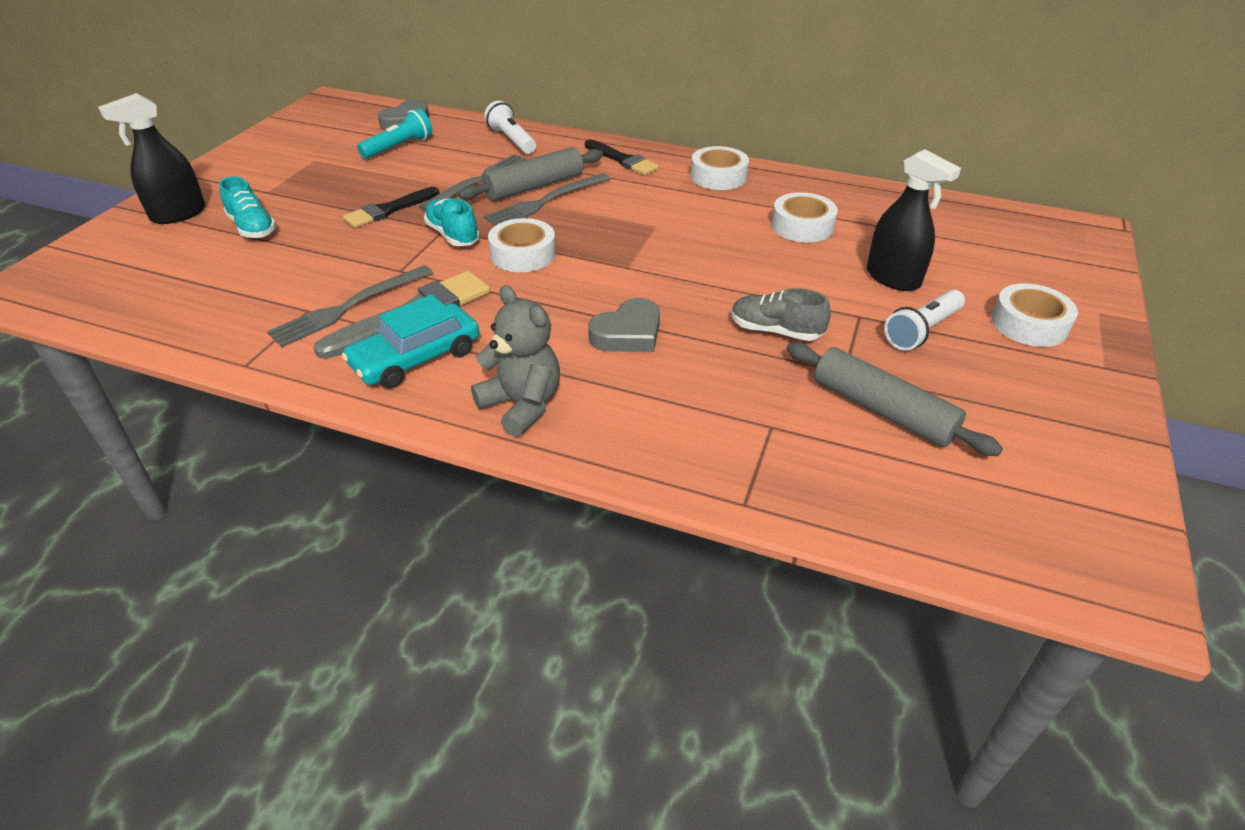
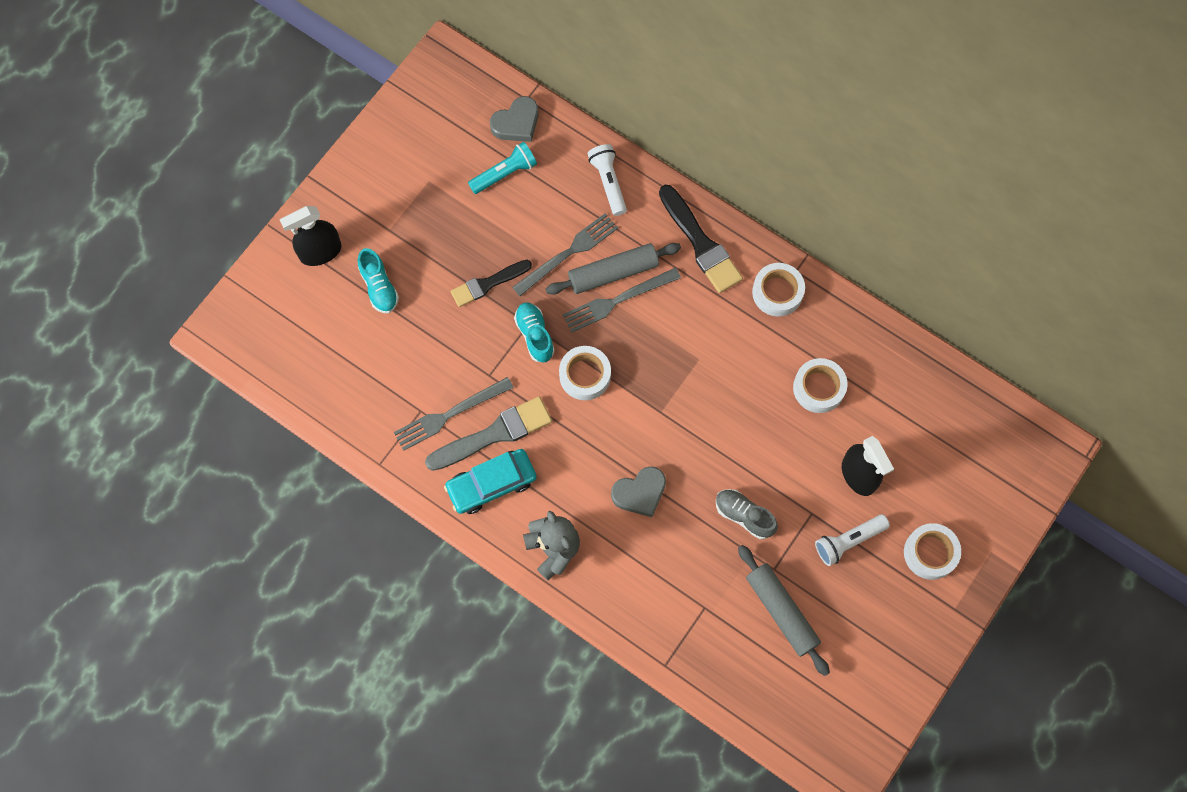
camera: 15 degrees right, 30 degrees up
black brush [585,139,659,175] -> black brush [659,185,743,293], size x1.50

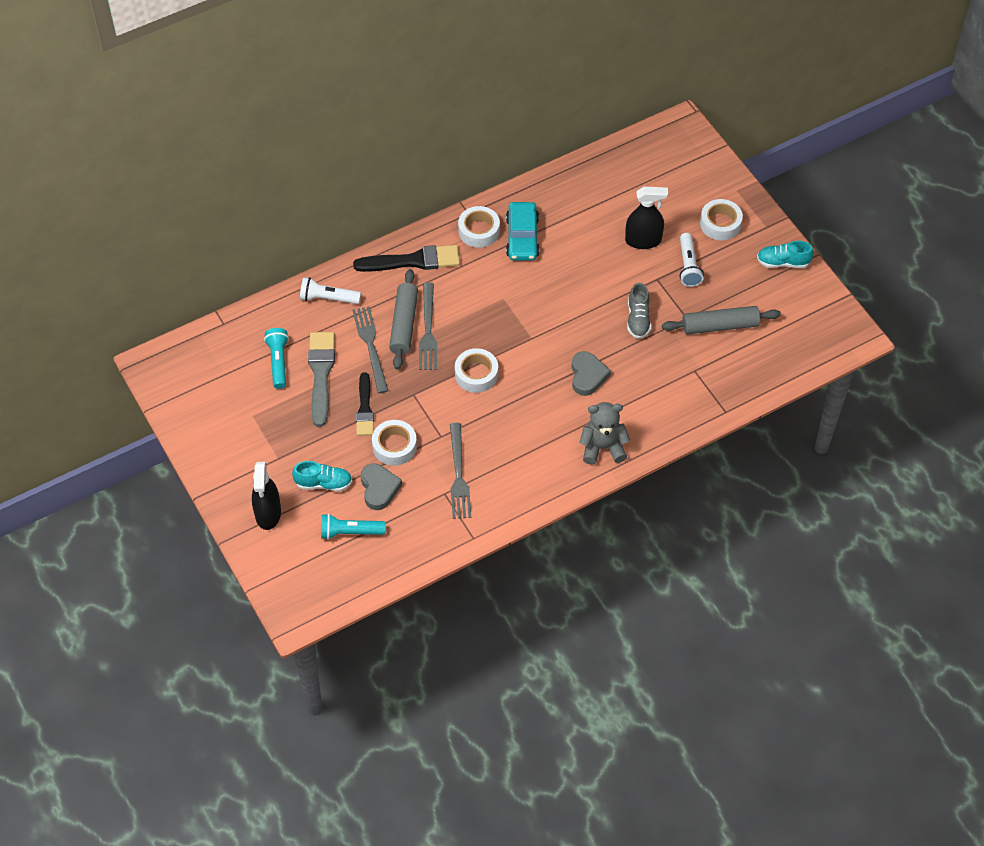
camera: 65 degrees left, 15 degrees down
grey brush [425,396,552,471] -> grey brush moved to [308,332,335,427]
turquoise car [444,449,537,514] -> turquoise car moved to [506,202,540,260]
grey heart [490,96,539,142] -> grey heart moved to [361,464,402,510]
turquoise shoe [514,302,555,363] -> turquoise shoe moved to [757,241,814,268]
grey shoe [716,489,778,539] -> grey shoe turned 60 degrees counterclockwise [627,283,651,339]
white tape [793,358,848,413] -> white tape moved to [372,420,417,466]
none -> turquoise flashlight [321,514,386,540]

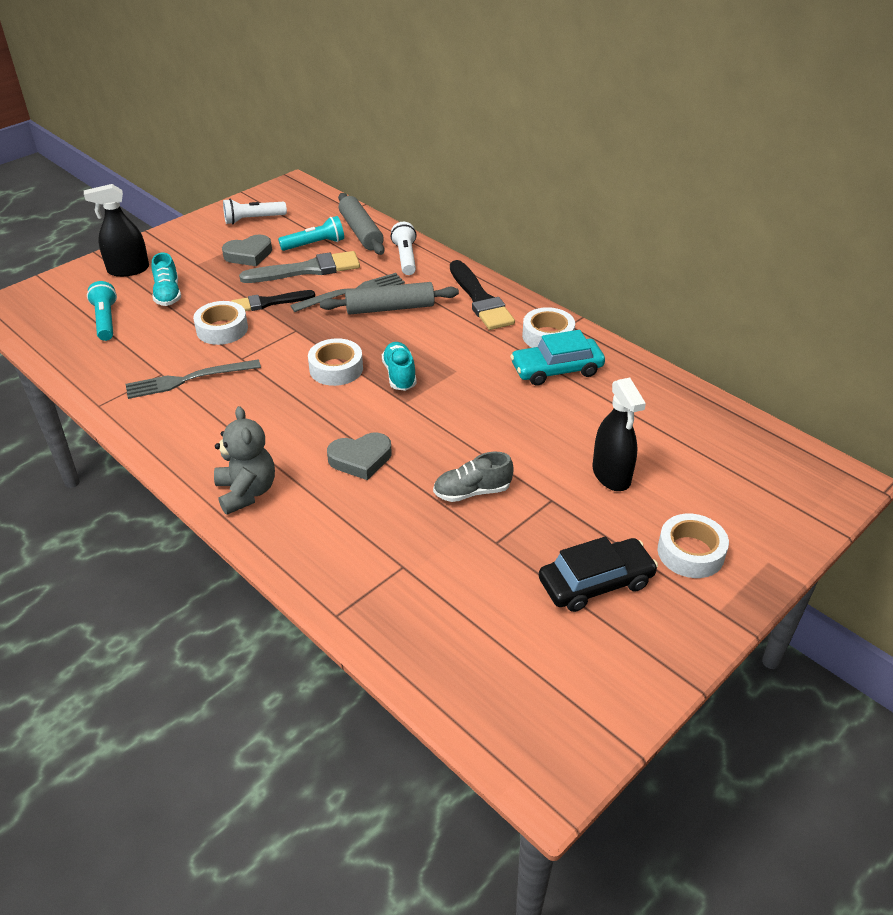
camera: 75 degrees right, 15 degrees down
grey heart [361,464,402,510] -> grey heart moved to [222,235,272,266]
grey fork [419,282,437,370] -> none
grey rolling pin [662,306,781,334] -> grey rolling pin moved to [338,193,385,255]
white flashlight [680,233,704,287] -> white flashlight moved to [223,199,287,224]
turquoise shoe [757,241,814,268] -> turquoise shoe moved to [382,342,417,391]
none -> black car [539,536,658,612]

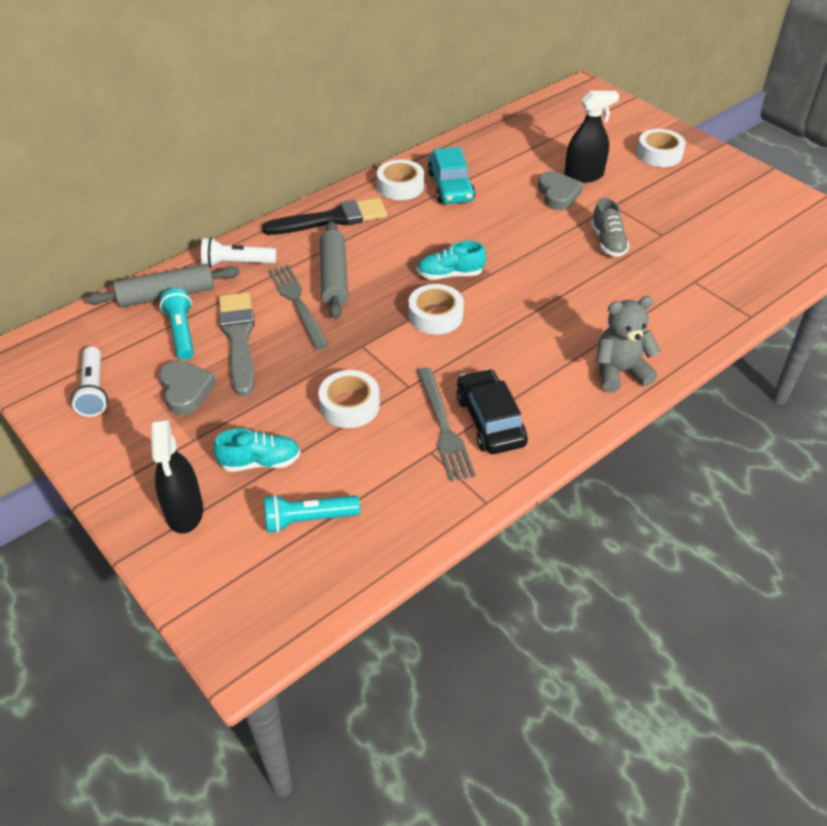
camera: 85 degrees left, 5 degrees up
black brush [231,290,315,311] -> none
grey heart [327,433,392,480] -> grey heart moved to [538,171,583,210]
black car [539,536,658,612] -> black car moved to [457,369,528,454]

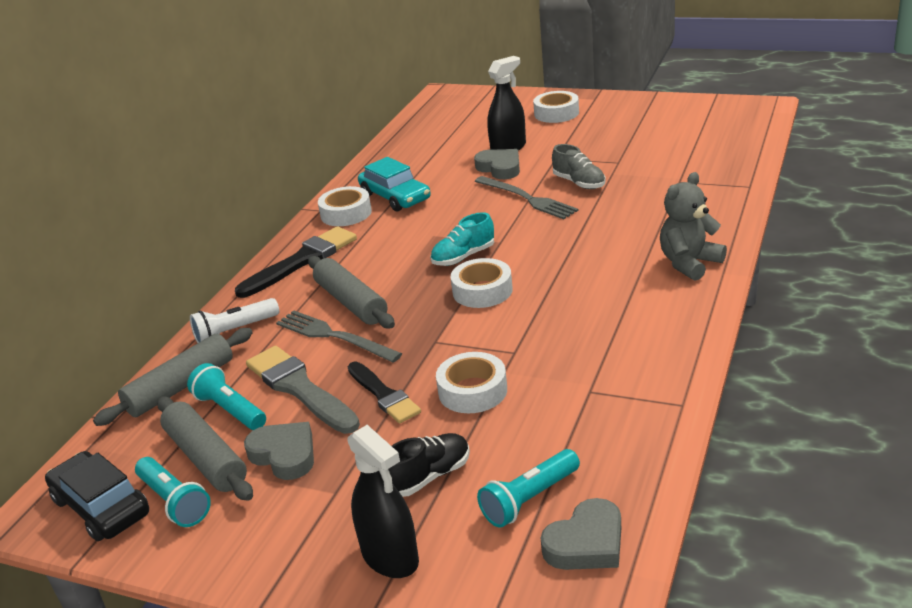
camera: 25 degrees left, 15 degrees down
white flashlight [71,347,108,417] -> turquoise flashlight [135,457,211,527]
turquoise shoe [213,428,300,472] -> black shoe [388,433,470,497]
grey fork [417,367,476,482] -> grey fork moved to [475,176,578,219]
black car [457,369,528,454] -> black car moved to [45,451,149,541]
none -> grey rolling pin [157,396,253,501]
none -> black brush [348,362,421,424]
none -> grey heart [541,498,621,570]

